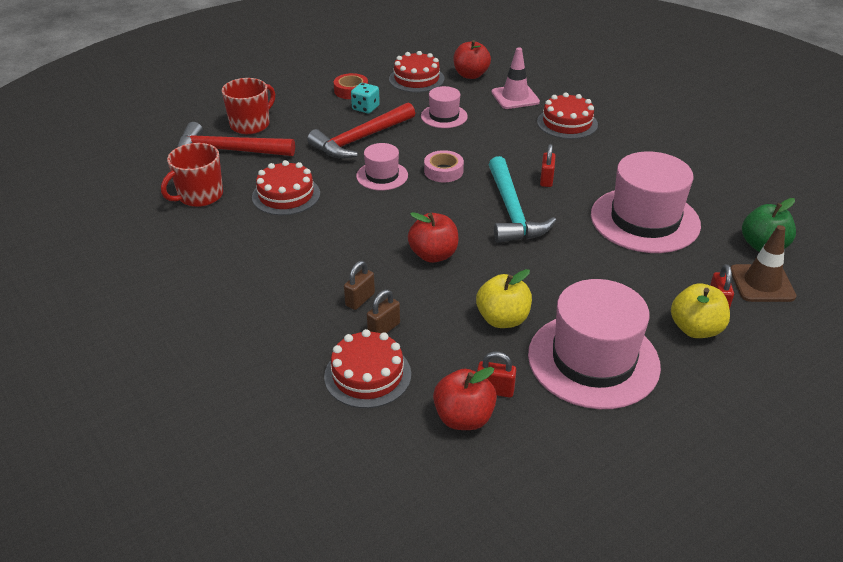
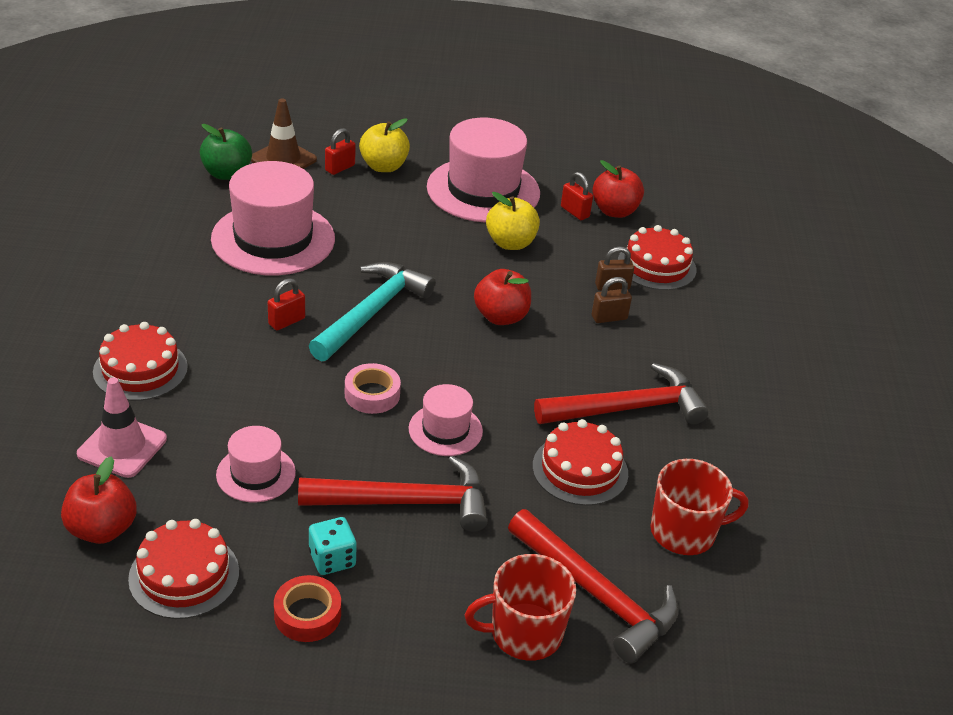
camera: 145 degrees left, 0 degrees up
none -> red hammer [534,363,709,425]

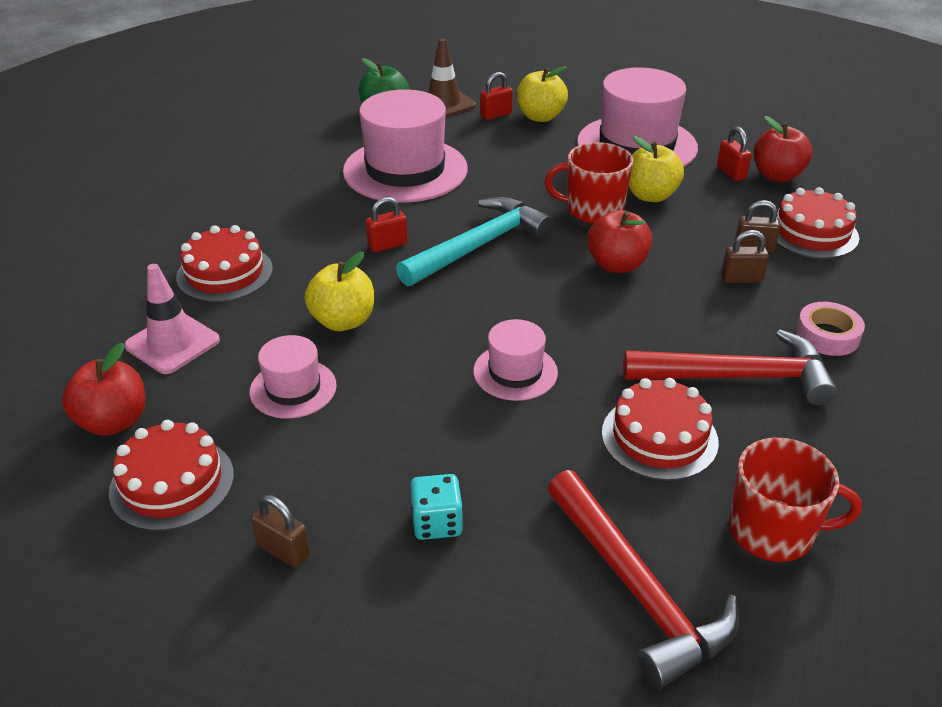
camera: 20 degrees right, 0 degrees up
red tape [274,575,341,642] -> brown padlock [251,495,310,568]
red hammer [298,456,488,532] -> none
turquoise dice [309,517,357,575] -> turquoise dice moved to [410,474,463,540]
pink tape [345,363,401,414] -> pink tape moved to [796,302,865,356]
red mug [465,554,576,661] -> red mug moved to [545,142,633,224]
none -> yellow apple [305,252,374,331]

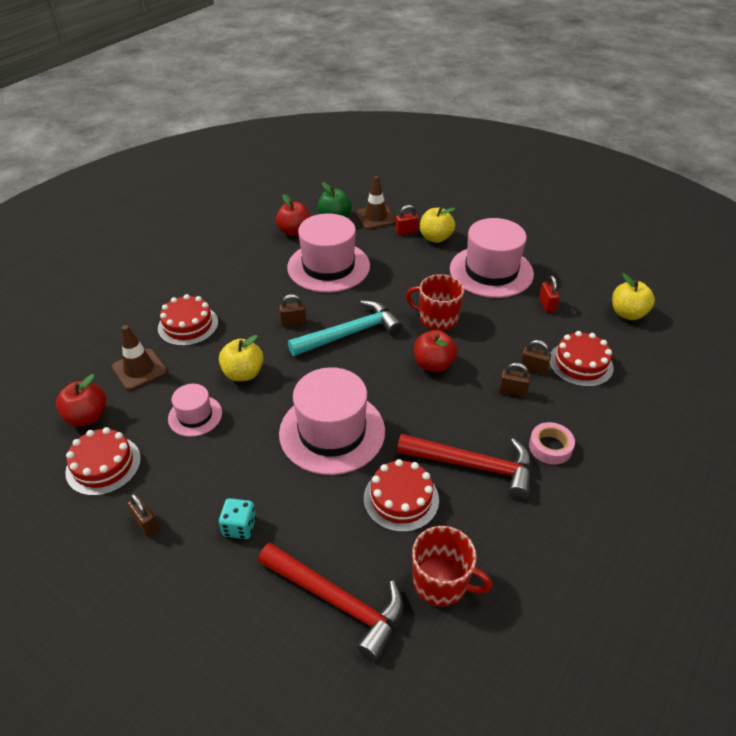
camera: 15 degrees right, 5 degrees up
pink traffic cone [124,264,220,374] -> brown traffic cone [112,325,167,391]
red padlock [366,197,408,252] -> brown padlock [279,294,306,327]
pink hat [473,319,558,401] -> pink hat [279,367,385,475], size x1.94
red hammer [547,470,739,689] -> red hammer turned 45 degrees counterclockwise [258,543,404,661]
yellow apple [629,136,684,202] -> yellow apple moved to [612,273,655,320]
red apple [753,116,812,182] -> red apple moved to [276,194,310,237]

